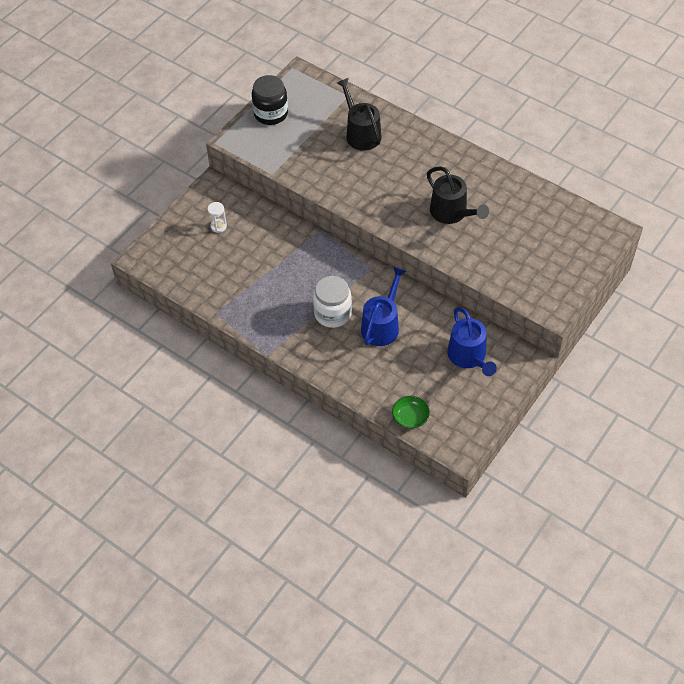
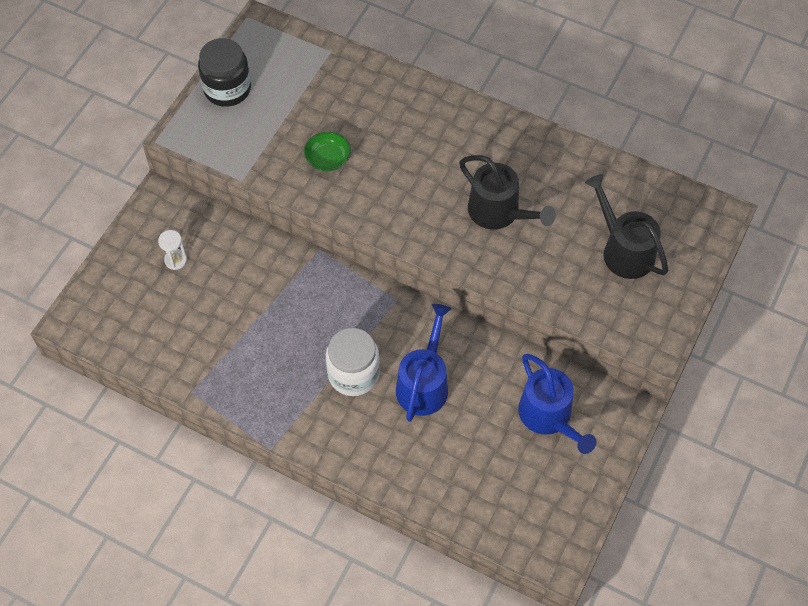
camera: 10 degrees left, 5 degrees up
black watering can [337,78,382,151] -> black watering can moved to [585,174,668,279]
green bowl [392,396,430,429] -> green bowl moved to [304,132,351,171]

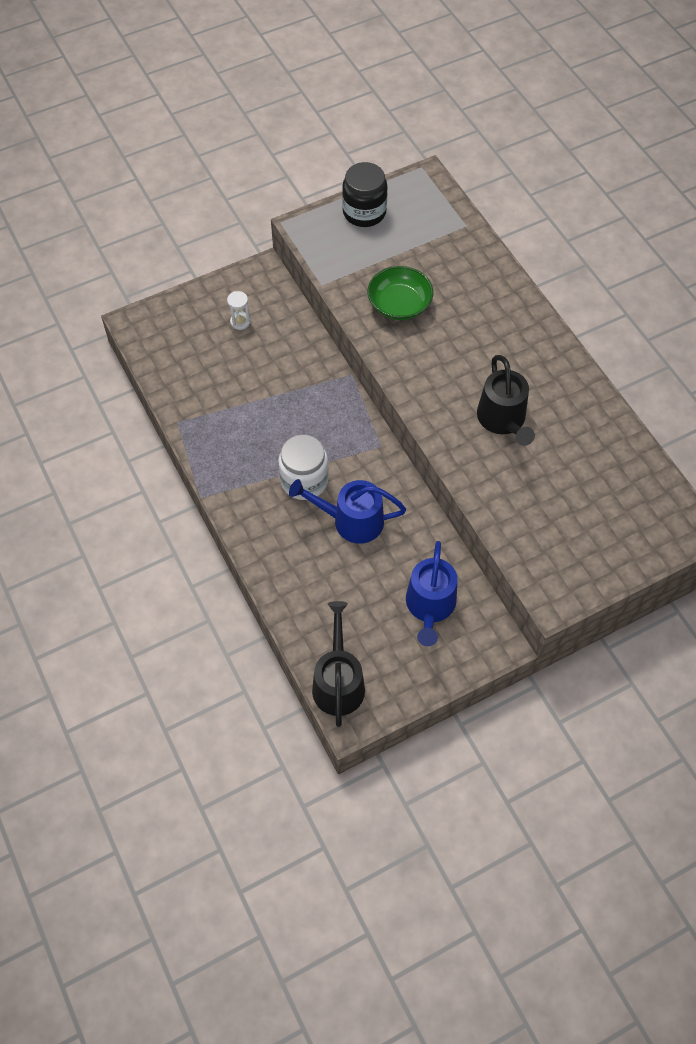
camera: 35 degrees right, 0 degrees up
green bowl [304,132,351,171] -> green bowl [368,266,433,320], size x1.51
blue watering can [396,304,451,422] -> blue watering can turned 135 degrees counterclockwise [289,479,406,543]
black watering can [585,174,668,279] -> black watering can moved to [312,601,365,727]

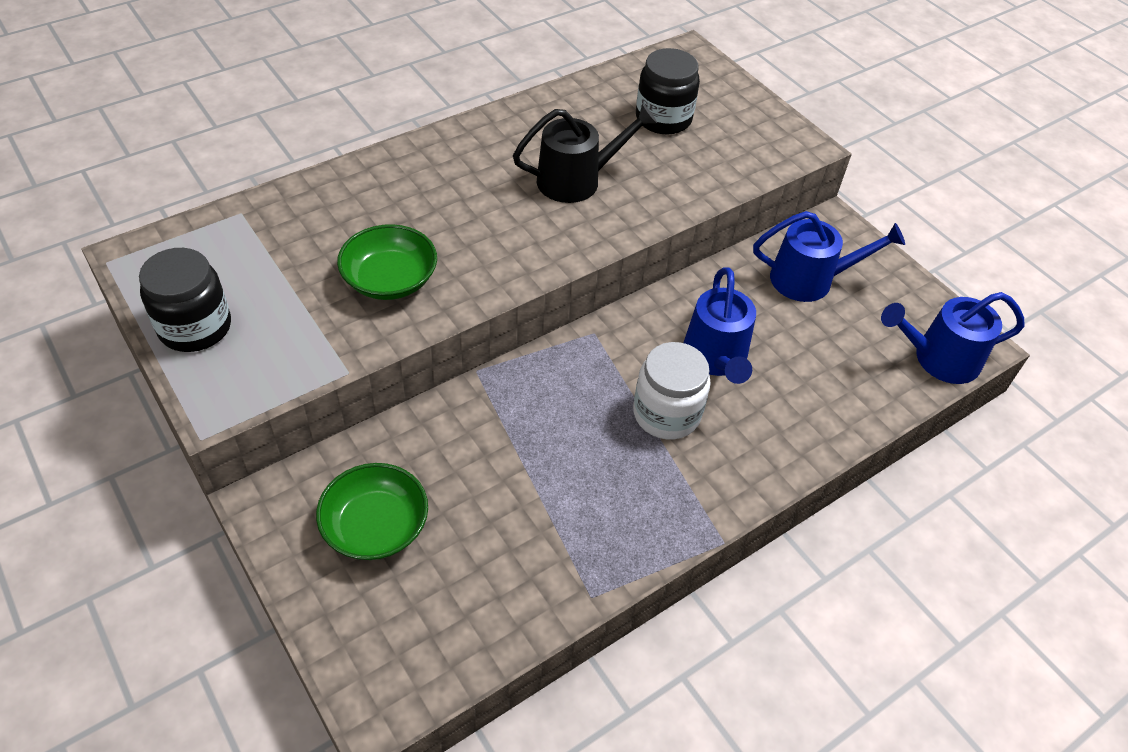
camera: 100 degrees left, 10 degrees down
white hourglass [227,291,251,330] -> green bowl [316,463,428,560]
black watering can [312,601,365,727] -> blue watering can [881,292,1024,384]
none -> black jar [636,48,700,135]

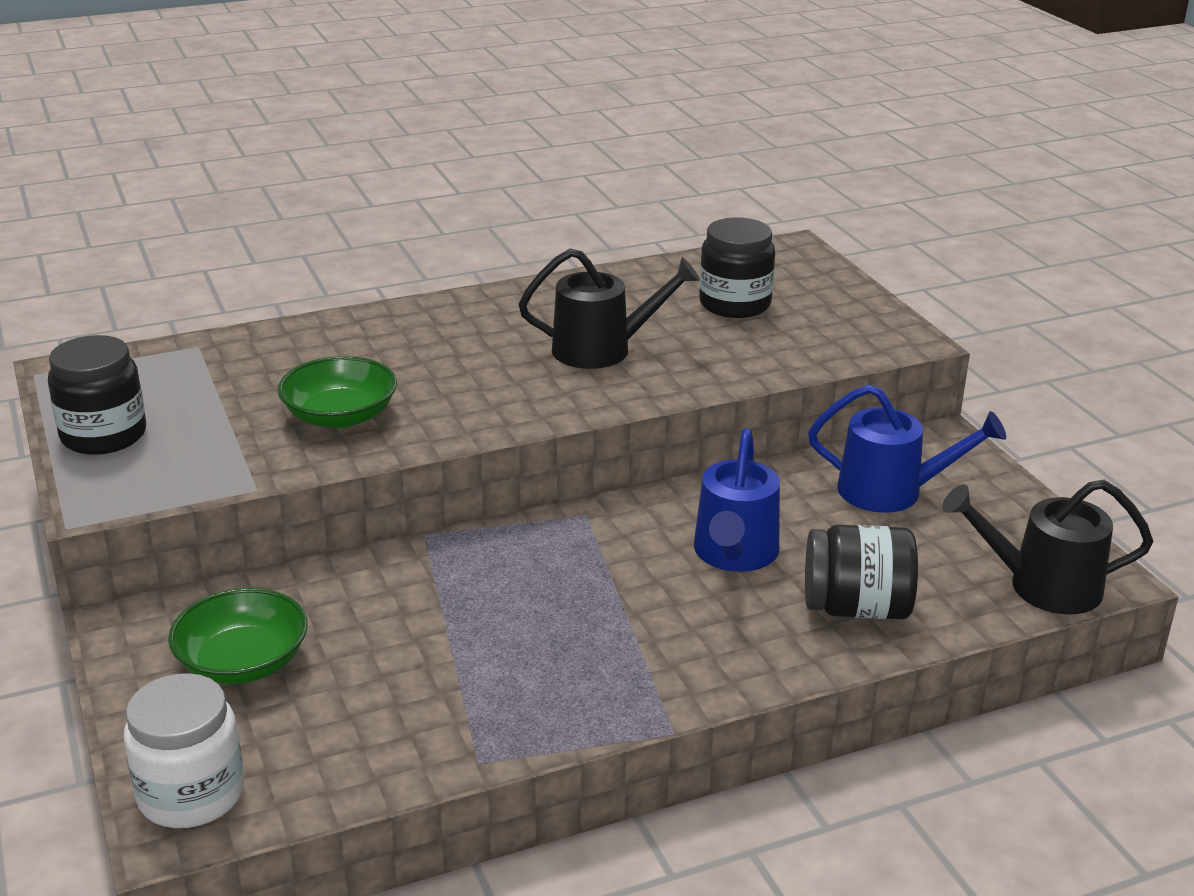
camera: 15 degrees right, 20 degrees down
white jar [633,342,710,440] -> white jar moved to [124,673,244,828]
blue watering can [881,292,1024,384] -> black watering can [942,480,1153,614]
none -> black jar [805,525,918,619]

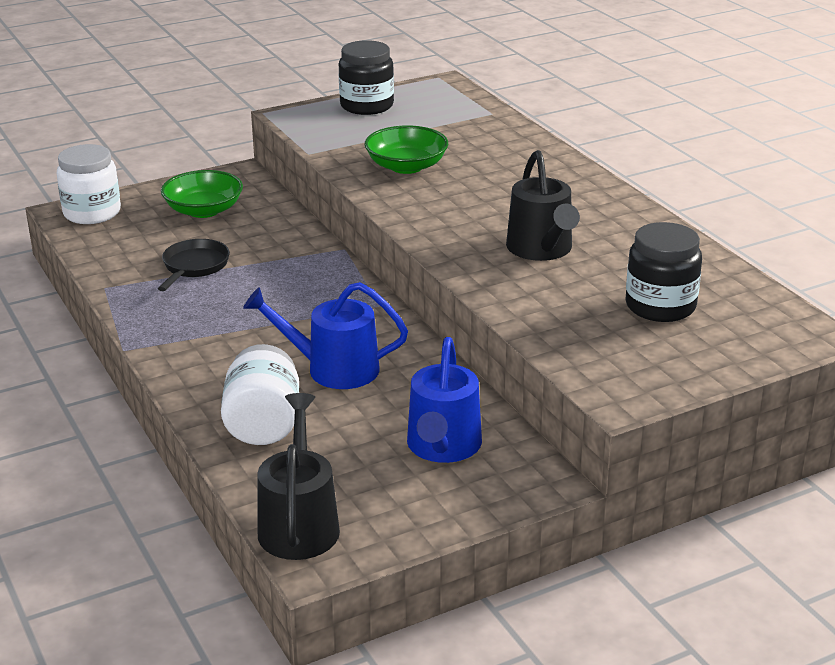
camera: 85 degrees right, 0 degrees up
black jar [805,525,918,619] -> white jar [221,344,299,445]
none -> black pan [158,239,230,291]

